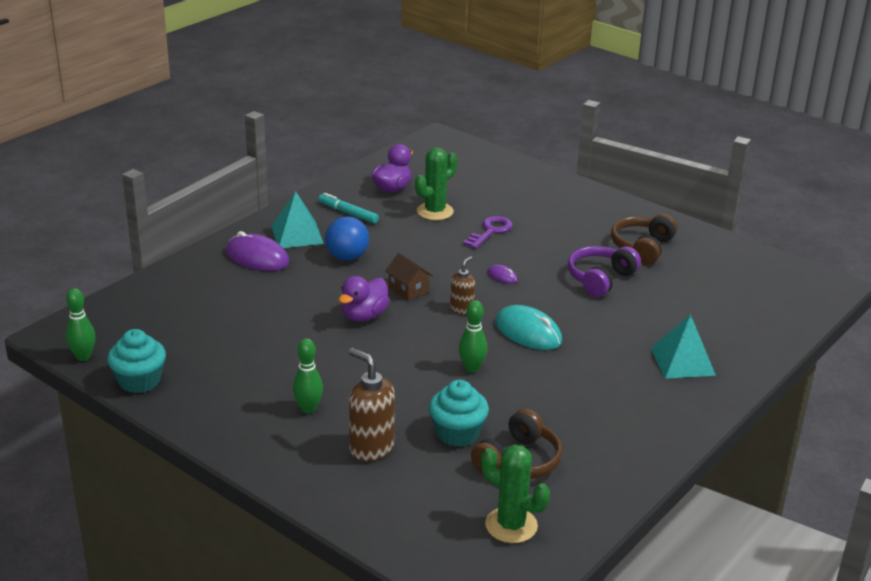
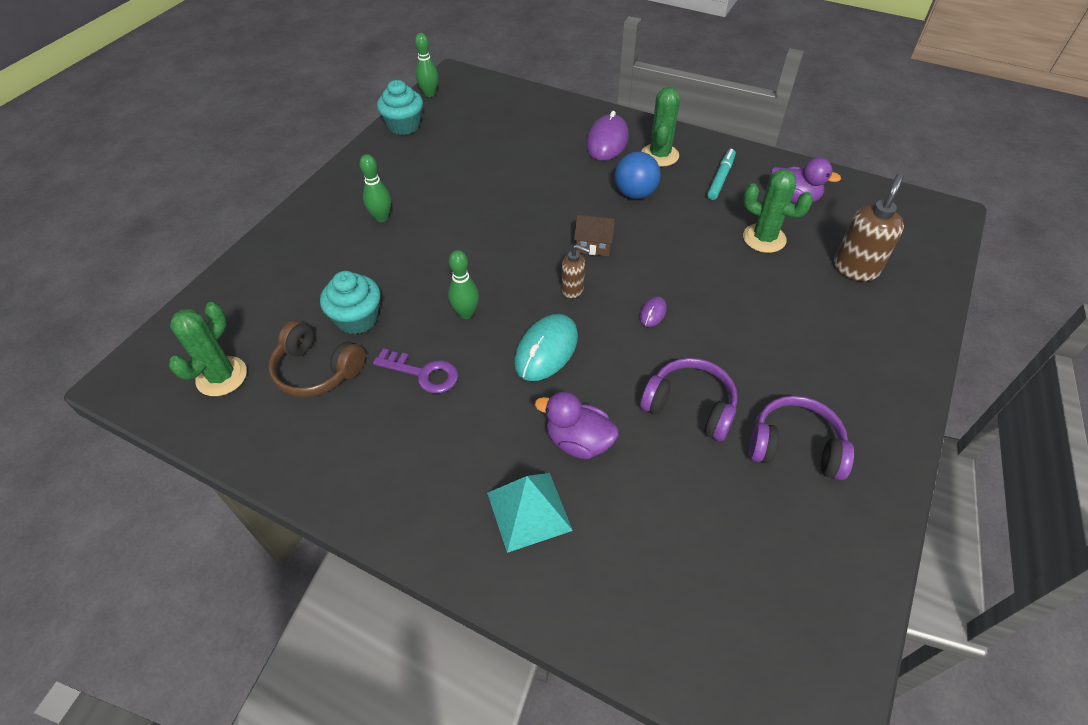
camera: 80 degrees right, 20 degrees up
turquoise pyramid [271,191,324,248] -> green cactus [641,87,680,167]
purple duck [339,276,390,322] -> purple duck moved to [535,392,619,459]
brown soap dispenser [349,348,395,461] -> brown soap dispenser moved to [834,174,904,281]
brown house [385,253,433,301] -> brown house turned 60 degrees clockwise [574,215,616,256]
purple key [463,216,513,249] -> purple key moved to [373,348,458,394]
brown headphones [611,214,677,265] -> purple headphones [749,396,854,480]

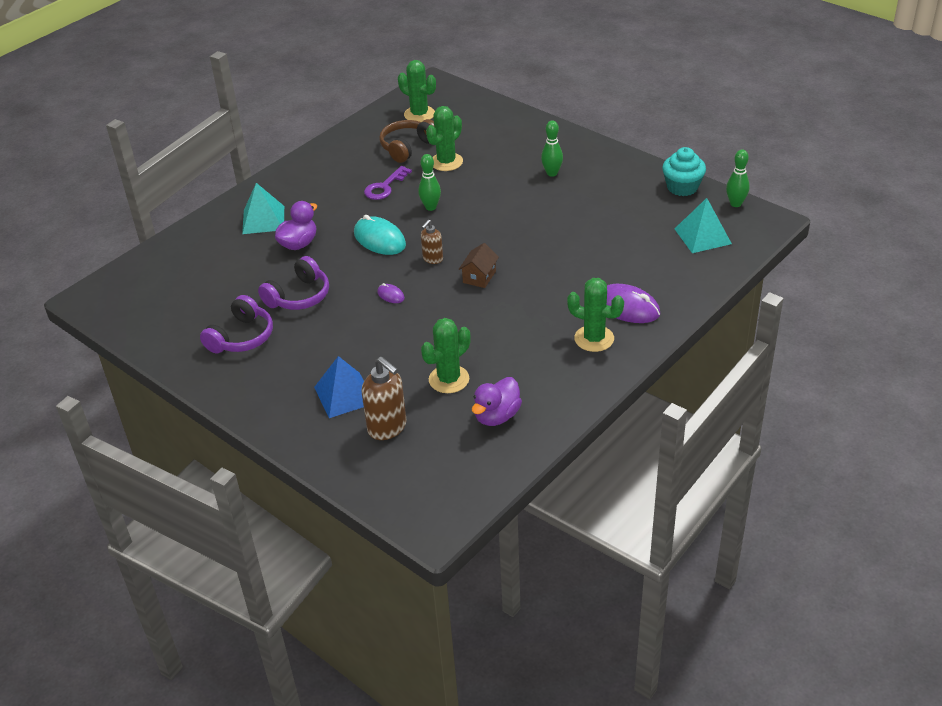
camera: 105 degrees right, 10 degrees down
turquoise cupcake [320,271,380,334] -> green cactus [426,106,463,171]
blue ball [615,152,661,199] -> none
turquoise marker [707,149,736,200] -> none
none -> blue pyramid [314,356,364,418]
none -> turquoise pyramid [675,198,732,253]

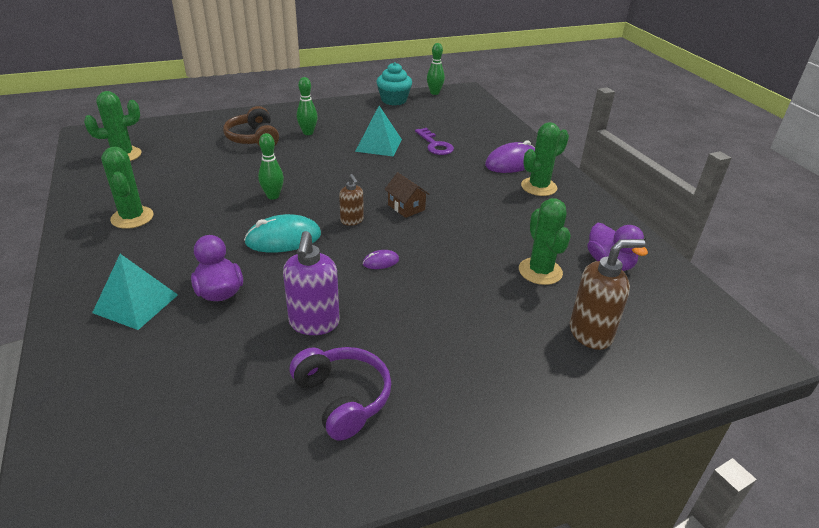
camera: 65 degrees left, 5 degrees down
purple headphones [258,256,329,310] -> purple soap dispenser [283,231,340,335]
blue pyramid [314,356,364,418] -> none
purple key [364,166,412,200] -> purple key moved to [415,128,454,155]
brown headphones [379,119,434,163] -> brown headphones moved to [223,106,279,146]
green cactus [426,106,463,171] -> green cactus moved to [101,147,154,229]
turquoise pyramid [675,198,732,253] -> turquoise pyramid moved to [355,106,402,156]

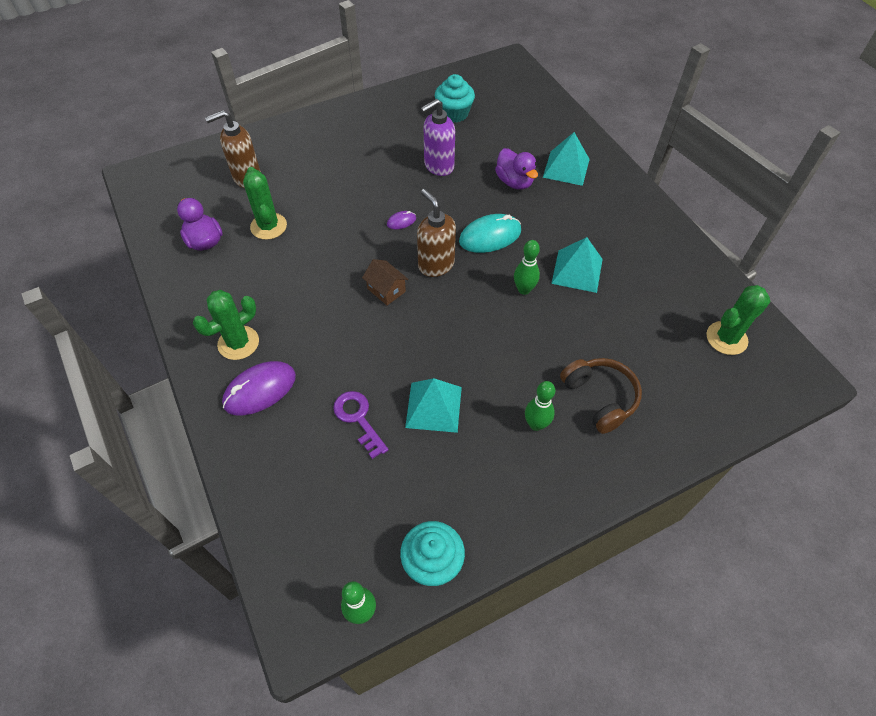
camera: 175 degrees right, 20 degrees up
green cactus [101,147,154,229] -> none
purple soap dispenser [283,231,340,335] -> purple soap dispenser turned 120 degrees counterclockwise [420,99,455,176]
purple headphones [290,347,392,441] -> none
brown soap dispenser [339,174,364,226] -> brown soap dispenser [417,189,456,277], size x1.70
none -> turquoise cupcake [435,74,475,123]
none -> turquoise pyramid [551,237,603,293]

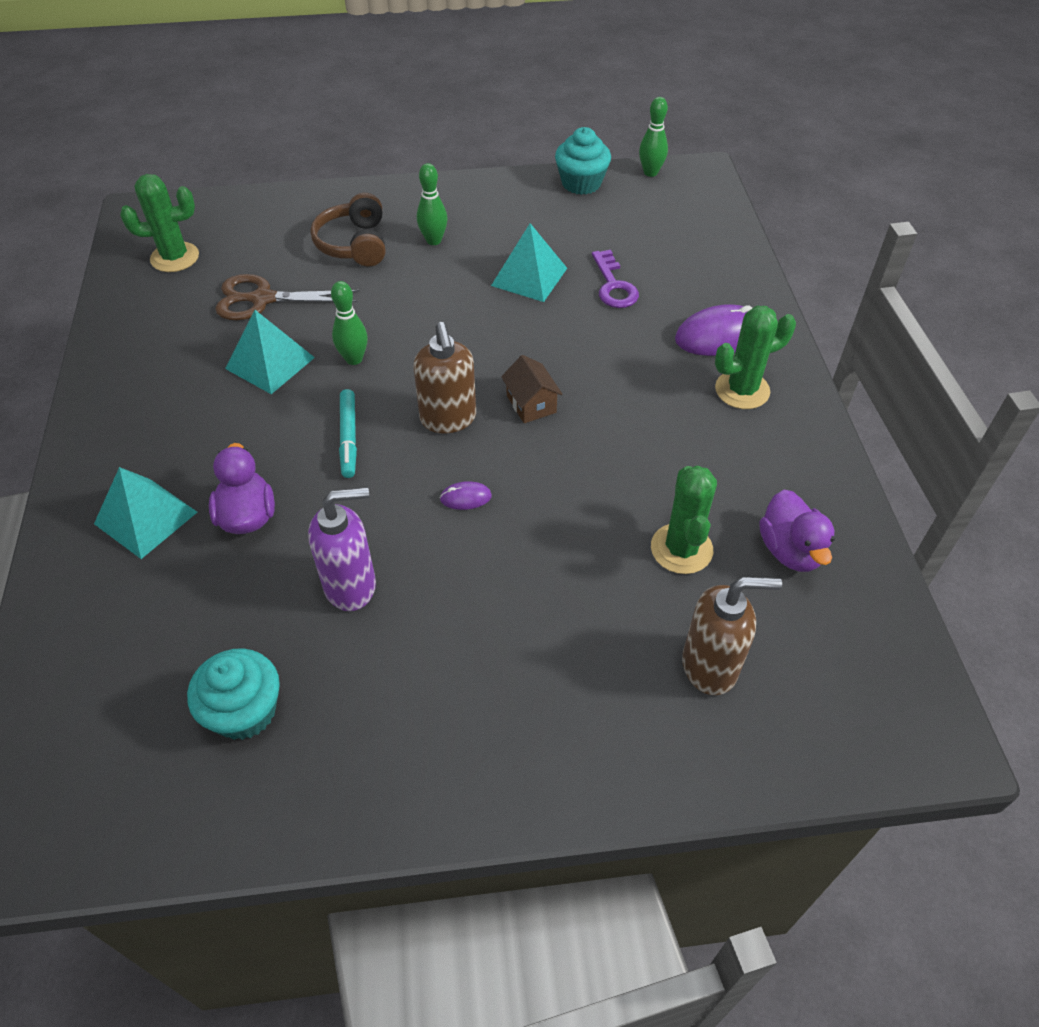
camera: 160 degrees left, 5 degrees down
turquoise mouse [459,214,521,253] -> turquoise marker [339,389,357,478]
none -> brown scissors [215,274,359,320]

